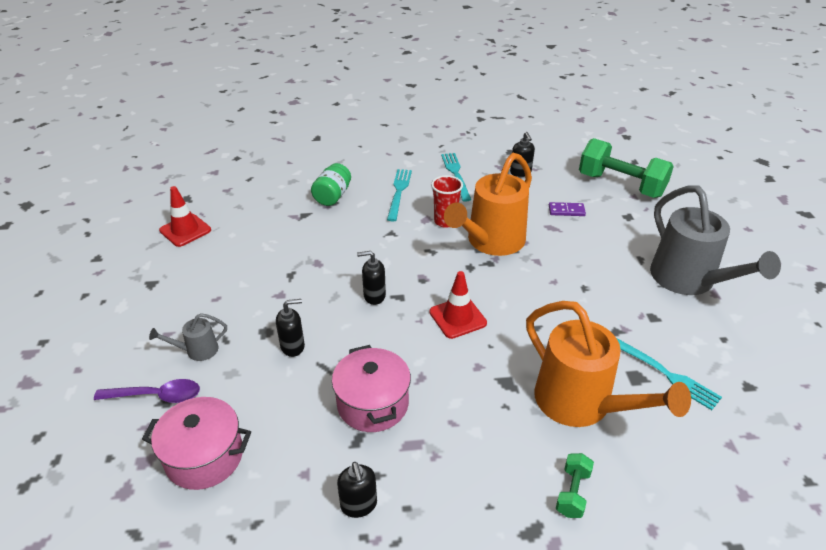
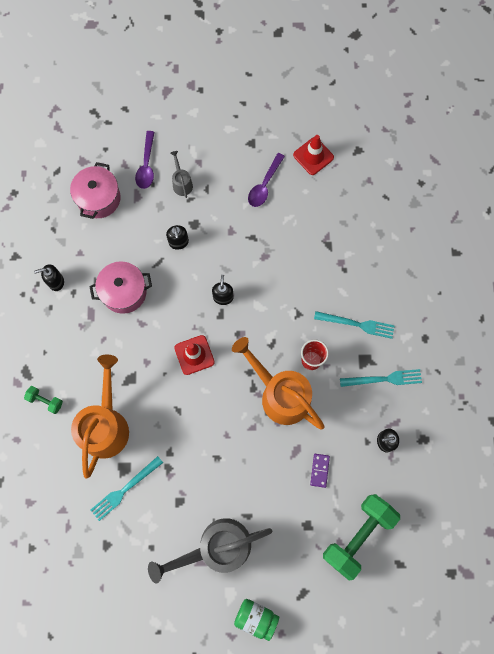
camera: 95 degrees right, 35 degrees up
green jar [311,163,351,206] -> green jar moved to [234,599,279,641]
orange watering can [526,301,691,427] -> orange watering can turned 135 degrees clockwise [71,355,129,479]
none -> purple spoon [248,153,285,207]

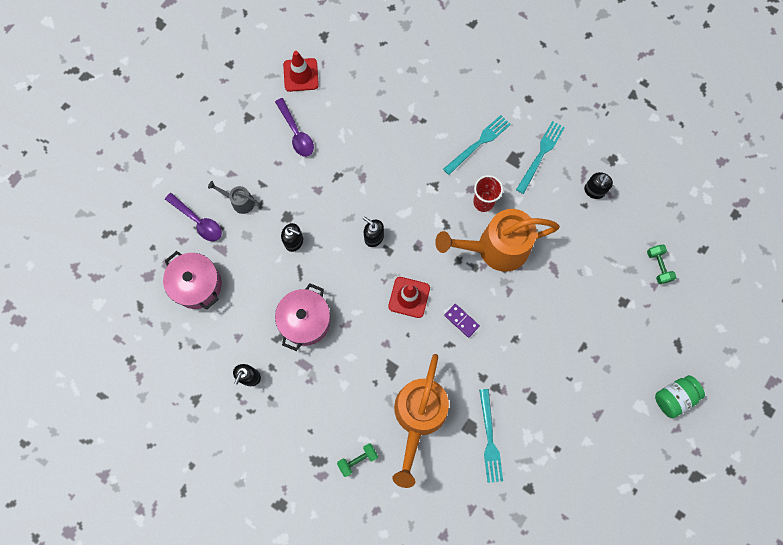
camera: 55 degrees left, 0 degrees up
orange watering can [71,355,129,479] -> orange watering can turned 120 degrees counterclockwise [392,354,449,488]
grey watering can [148,518,272,583] -> none
purple domino [310,454,330,488] -> purple domino moved to [444,304,480,338]
green dumbbell [323,494,400,581] -> green dumbbell [647,245,676,284], size x0.45

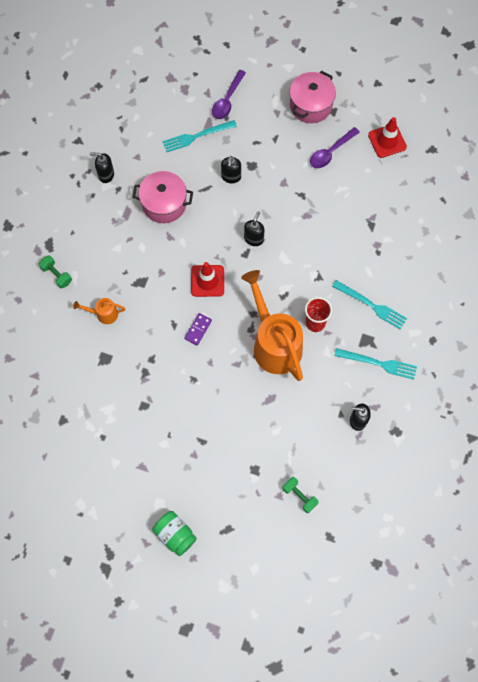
camera: 75 degrees right, 5 degrees down
pink pot [163,251,222,310] -> pink pot moved to [290,71,336,123]
grey watering can [208,181,260,214] -> none
orange watering can [392,354,449,488] -> orange watering can [73,298,126,324], size x0.44
turquoise fork [479,389,503,483] -> turquoise fork moved to [162,120,237,152]
green dumbbell [647,245,676,284] -> green dumbbell turned 75 degrees clockwise [282,477,319,513]

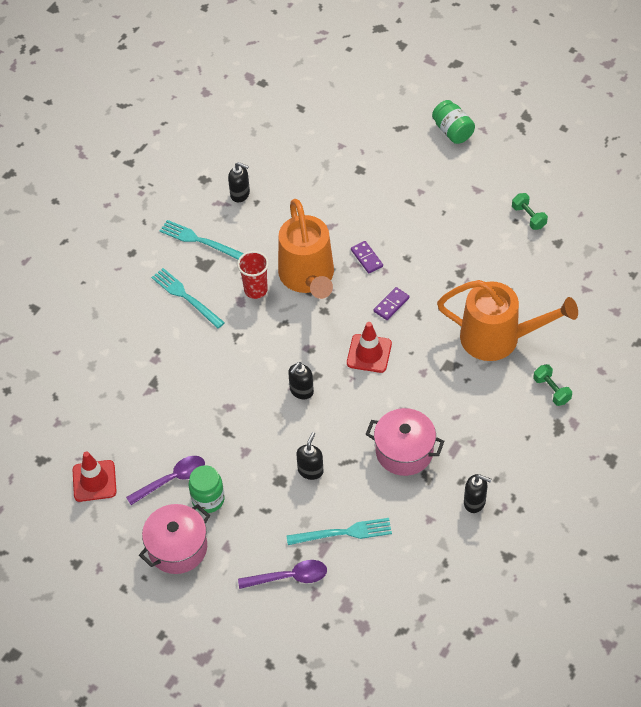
camera: 165 degrees left, 15 degrees down
orange watering can [73,298,126,324] -> orange watering can [437,280,578,361], size x2.27
purple spoon [212,70,246,119] -> purple spoon turned 45 degrees clockwise [238,560,327,589]
green dumbbell [282,477,319,513] -> green dumbbell moved to [512,193,548,230]
none -> green jar [188,465,225,513]
none -> purple domino [351,241,383,274]

